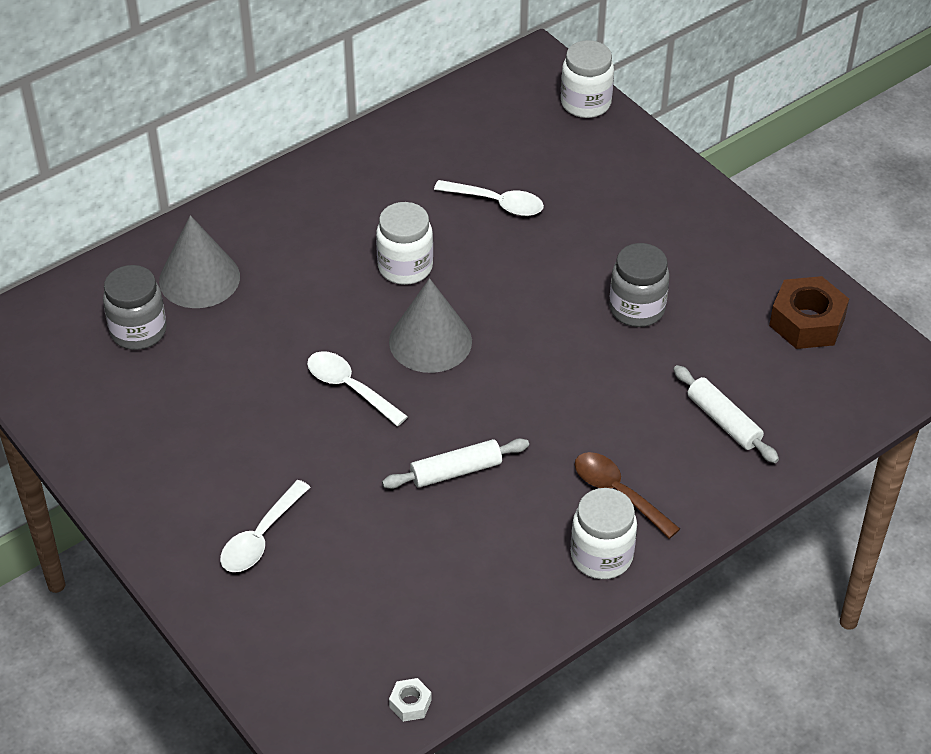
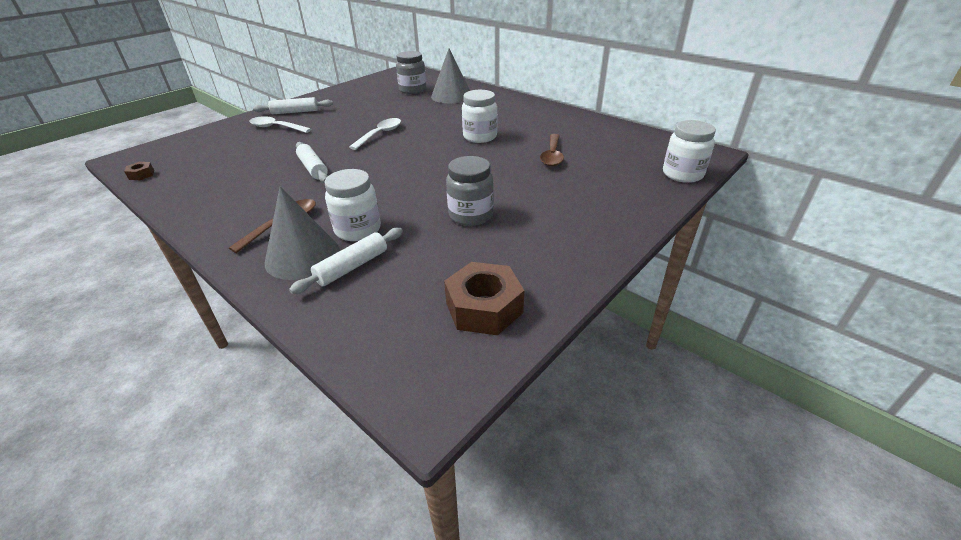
camera: 80 degrees right, 10 degrees down
grey cone [389,278,472,373] -> grey cone moved to [265,186,340,280]
white nut [389,678,432,722] -> brown nut [124,162,154,180]
white spoon [434,180,544,216] -> brown spoon [540,134,564,166]
white jar [571,488,637,579] -> white jar moved to [325,169,381,241]
none -> white rolling pin [253,97,333,114]

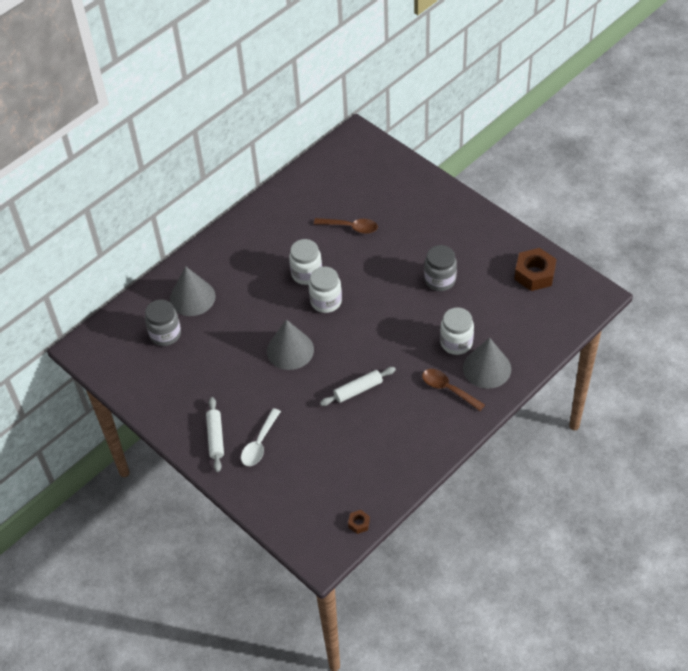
camera: 85 degrees left, 15 degrees up
white rolling pin [289,228,403,294] -> none
white spoon [349,118,401,150] -> grey cone [267,319,314,370]
white jar [663,120,716,183] -> white jar moved to [309,267,342,313]

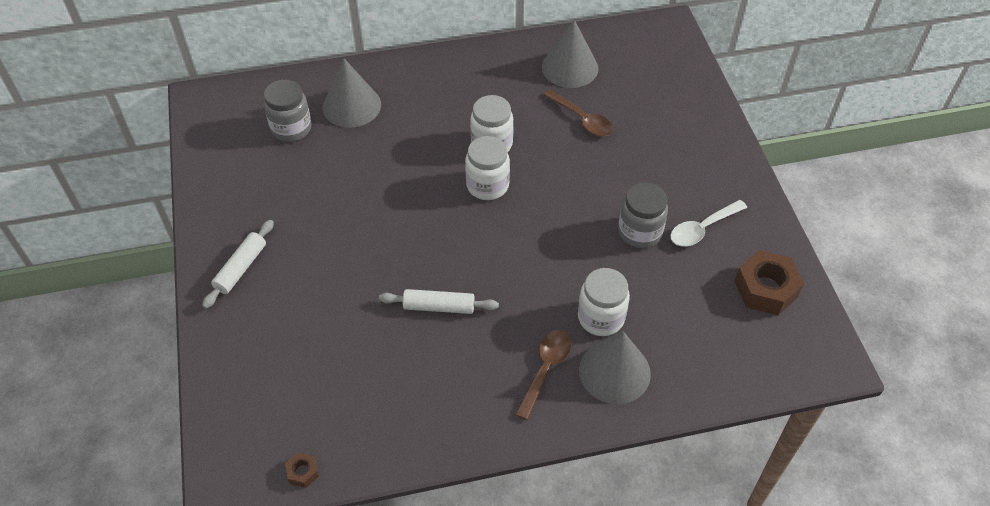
camera: 30 degrees right, 0 degrees up
white spoon [241,408,281,466] -> white spoon moved to [670,200,747,246]
grey cone [267,319,314,370] -> grey cone moved to [542,20,598,88]
brown spoon [422,369,485,411] -> brown spoon turned 45 degrees clockwise [515,330,571,420]

